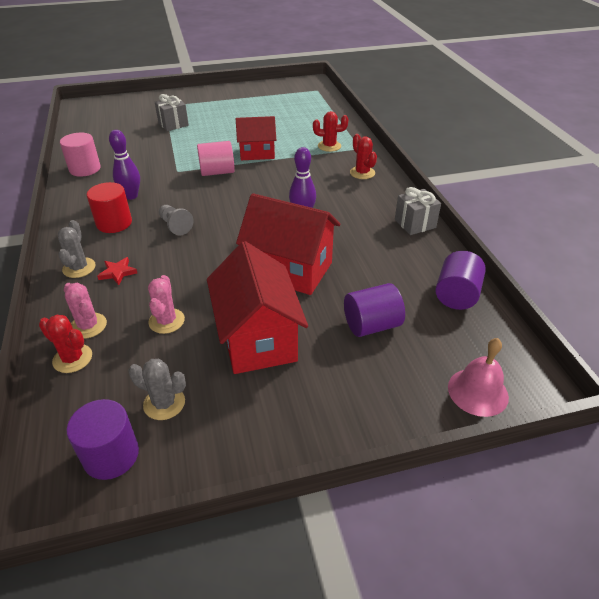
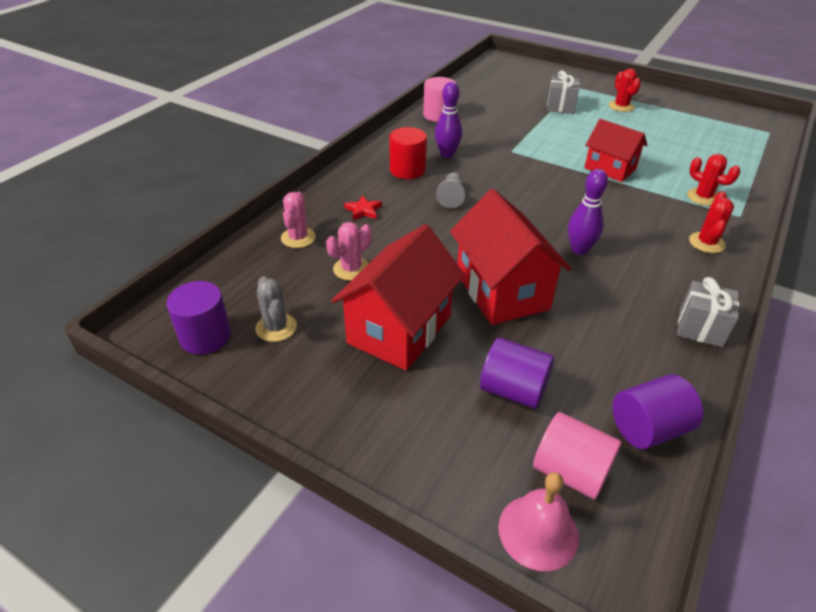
camera: 45 degrees right, 0 degrees up
red cactus [39,315,92,373] -> red cactus moved to [609,69,641,112]
grey cactus [58,220,96,278] -> none
pink cylinder [197,141,235,176] -> pink cylinder moved to [533,412,621,499]

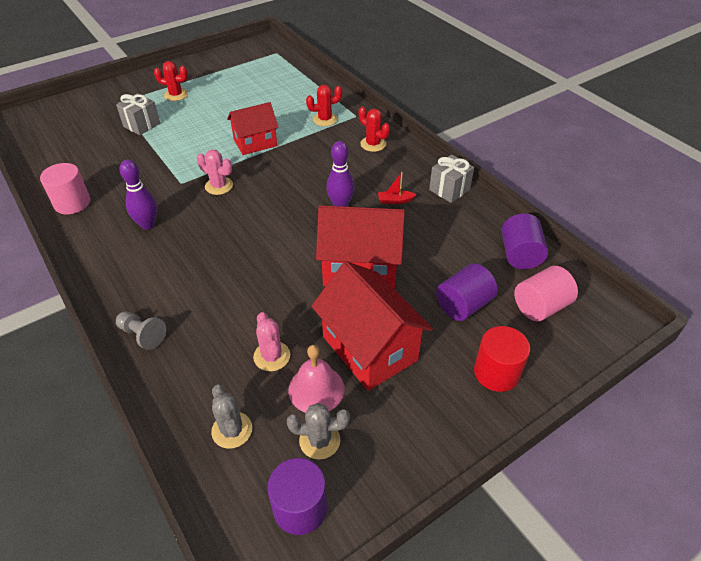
camera: 65 degrees left, 5 degrees up
pink cactus [281,192,316,248] -> pink cactus moved to [197,150,233,195]
red star [344,195,382,220] -> none
red cylinder [389,127,427,179] -> red cylinder moved to [474,326,530,392]
grey pawn [436,173,465,208] -> grey pawn moved to [116,311,166,350]
pink bell [498,472,579,571] -> pink bell moved to [288,345,344,413]
none -> grey cactus [211,384,252,449]
none -> red boat [378,172,417,204]

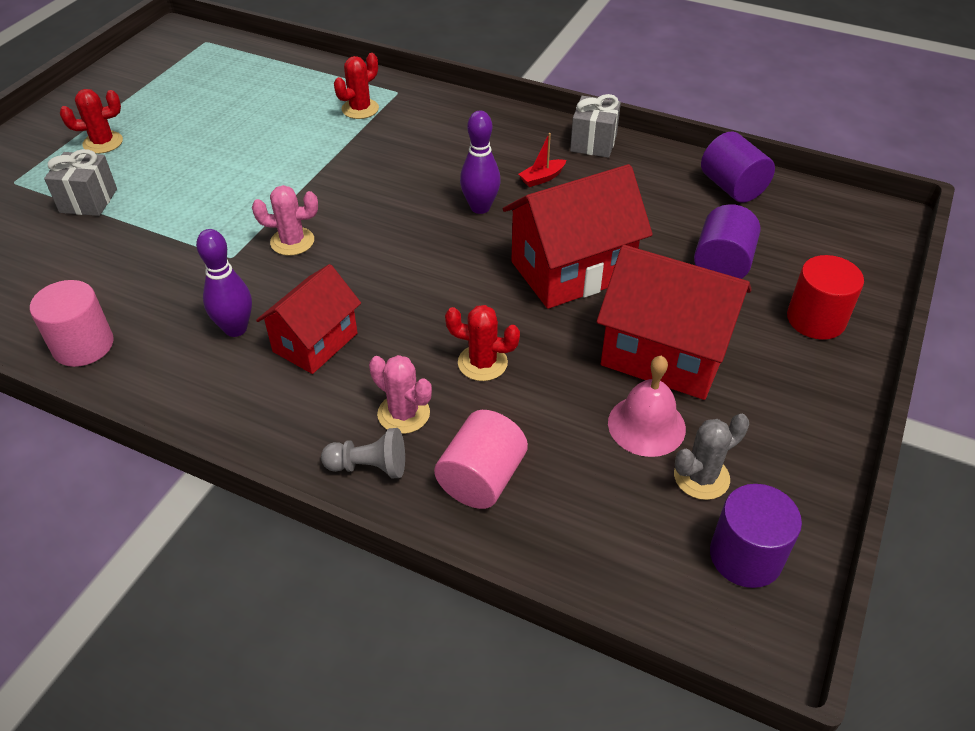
camera: 30 degrees left, 0 degrees up
grey cactus [211,384,252,449] -> none
red house [227,102,279,155] -> red house moved to [256,264,361,374]
pink cactus [253,312,290,371] -> pink cactus moved to [369,355,432,434]
red cactus [359,106,390,152] -> red cactus moved to [445,305,520,381]
pink cylinder [514,266,578,322] -> pink cylinder moved to [434,410,528,509]

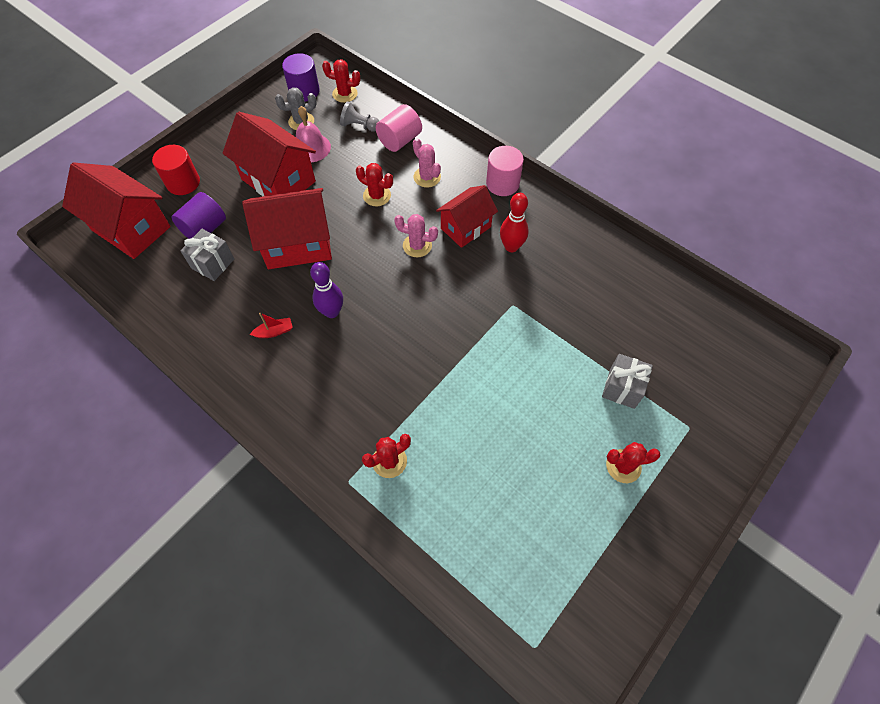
camera: 165 degrees left, 15 degrees up
pink cylinder [30,280,114,367] -> pink cylinder moved to [486,146,524,196]
purple bowling pin [196,229,252,337] -> red bowling pin [500,193,529,252]
pink cactus [252,185,318,256] -> pink cactus moved to [394,214,438,257]
grey pawn [321,428,405,478] -> grey pawn moved to [340,101,379,132]
grey gift [570,94,621,158] -> grey gift moved to [180,229,234,281]
purple cylinder [701,132,775,203] -> none
none -> red house [62,162,171,259]
none -> red cactus [322,59,360,103]

